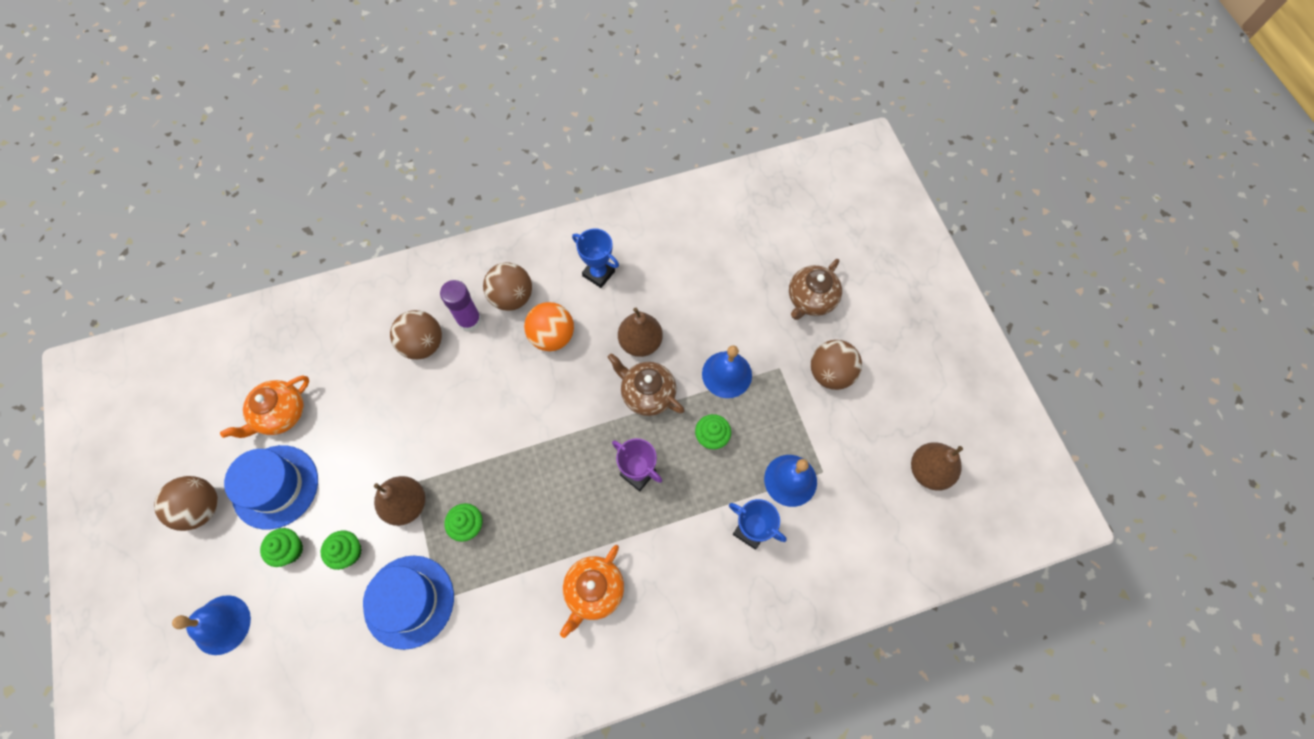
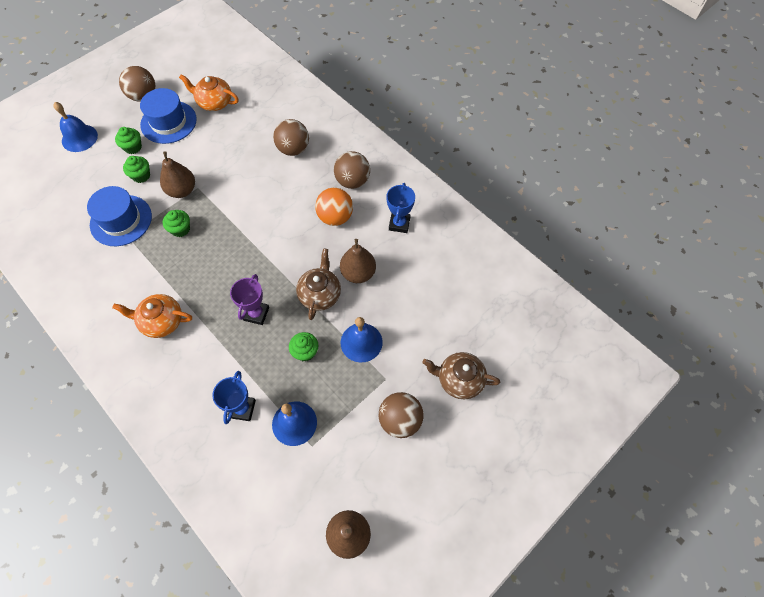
camera: 65 degrees right, 5 degrees down
purple glue stick [440,280,482,332] -> none

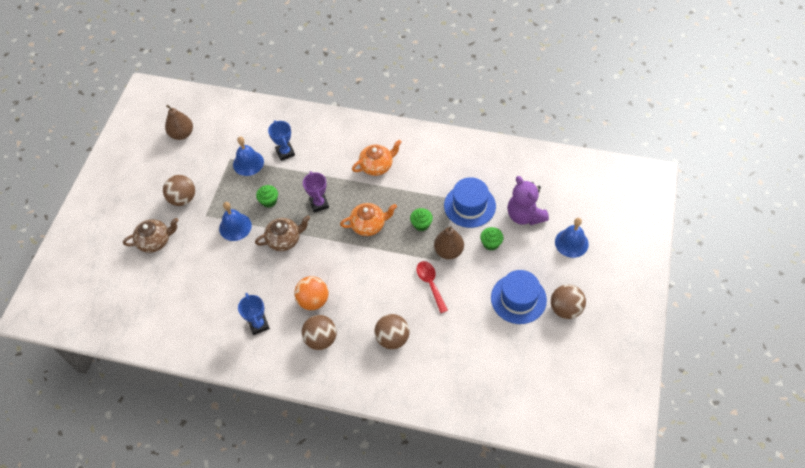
camera: 150 degrees right, 5 degrees down
green cupcake [115,127,142,154] -> none
orange teapot [179,74,239,111] -> orange teapot moved to [340,203,397,236]
brown teapot [296,249,341,320] -> brown teapot turned 90 degrees counterclockwise [255,216,310,251]
brown pear [340,239,376,283] -> none
none -> red spoon [416,261,448,313]
none -> purple teddy bear [507,176,549,225]

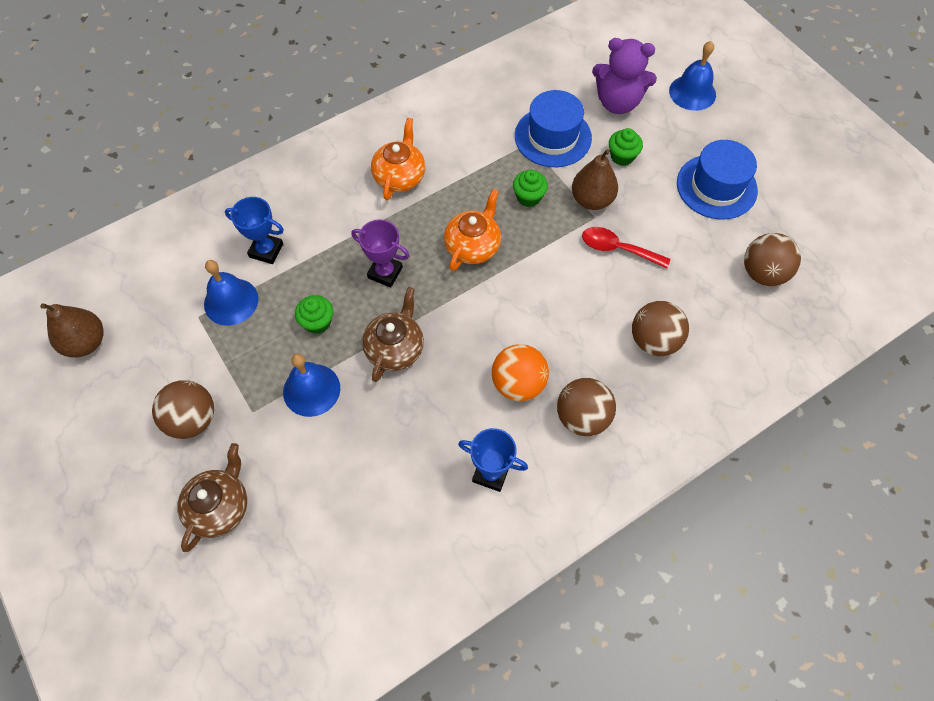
camera: 50 degrees left, 5 degrees up
brown ball [551,284,586,319] -> brown ball moved to [744,233,801,286]

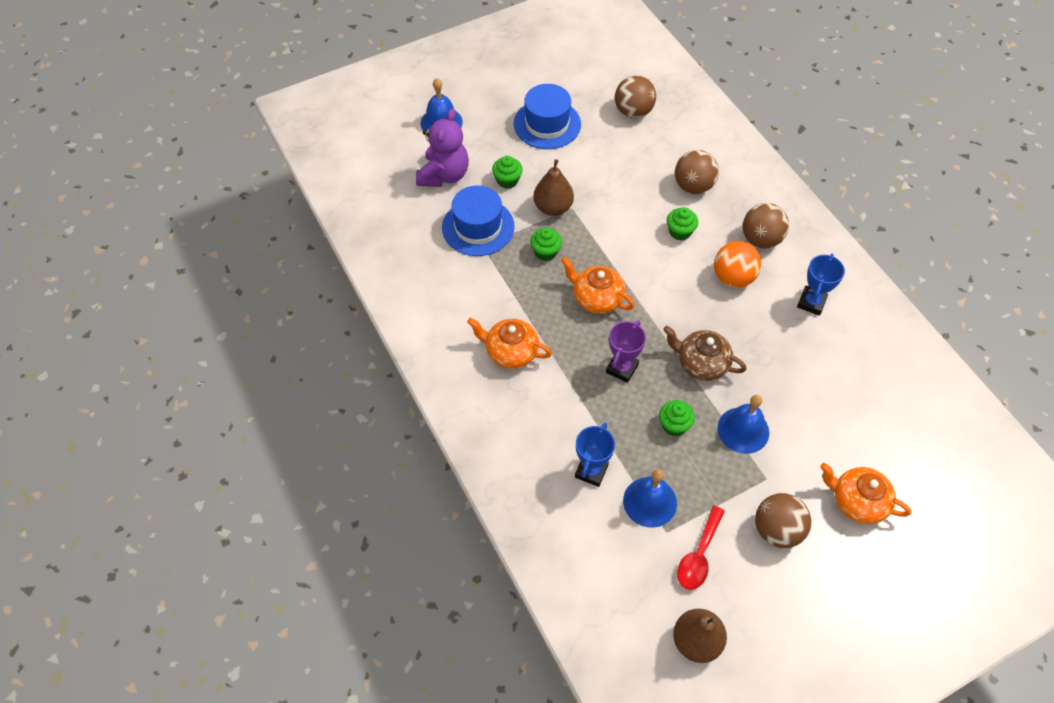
camera: 85 degrees left, 5 degrees down
brown teapot [178,443,247,552] -> orange teapot [820,463,911,524]
red spoon [582,227,670,268] -> red spoon moved to [677,506,725,590]
none -> green cupcake [667,207,698,241]

